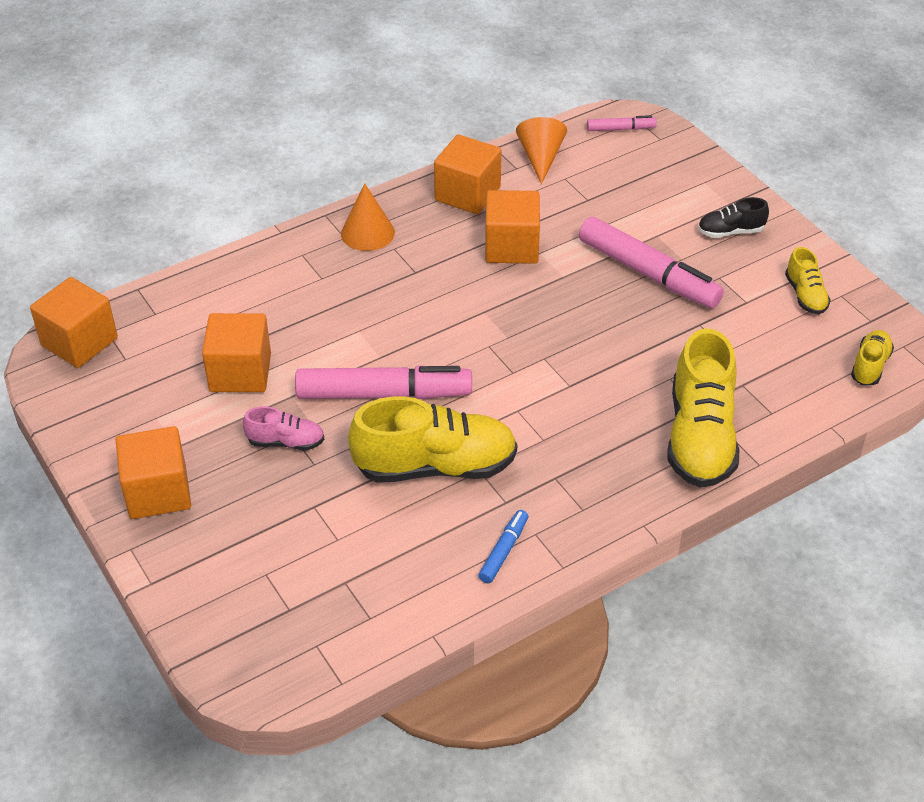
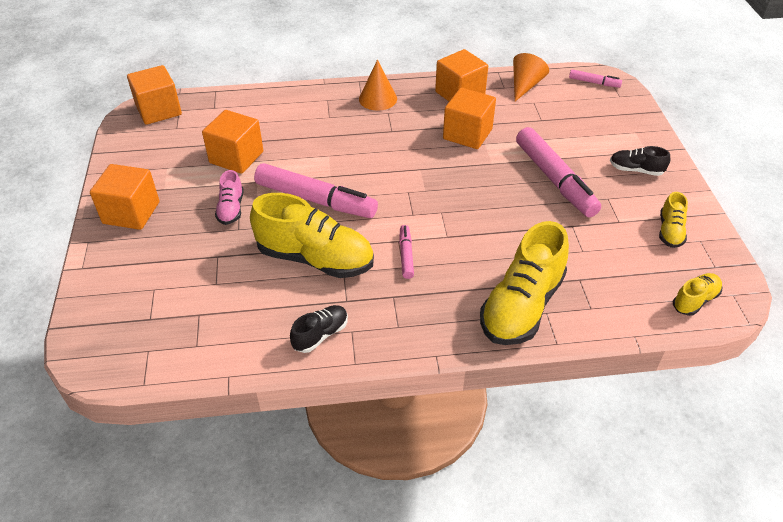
camera: 25 degrees right, 0 degrees up
pink shoe [243,406,324,450] -> pink shoe turned 60 degrees clockwise [215,170,244,225]
blue marker [478,510,528,584] -> black shoe [290,305,348,353]
none -> pink marker [399,225,414,279]

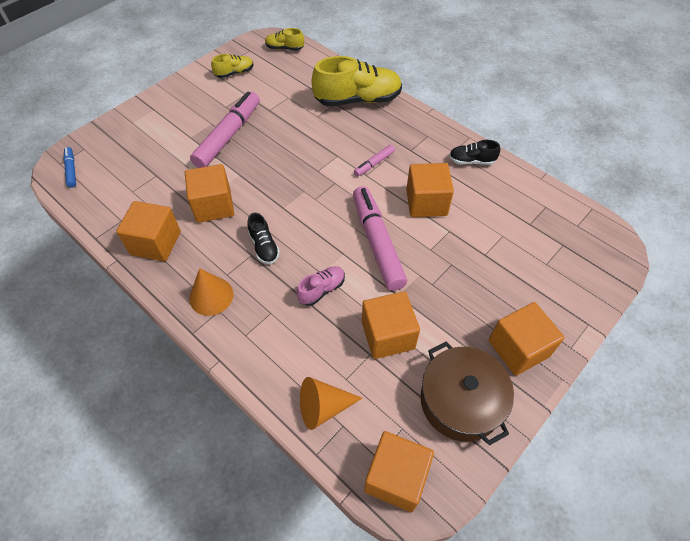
camera: 130 degrees left, 10 degrees up
pink shoe [215,170,244,225] -> pink shoe moved to [297,266,345,306]
yellow shoe [250,193,374,278] -> orange cube [406,163,454,217]
orange cone [513,53,549,101] -> orange cone moved to [300,377,362,430]
pink marker [569,69,622,88] -> blue marker [63,147,76,188]
black shoe [610,146,670,176] -> black shoe moved to [248,213,280,264]
none -> brown pot [421,341,514,446]

